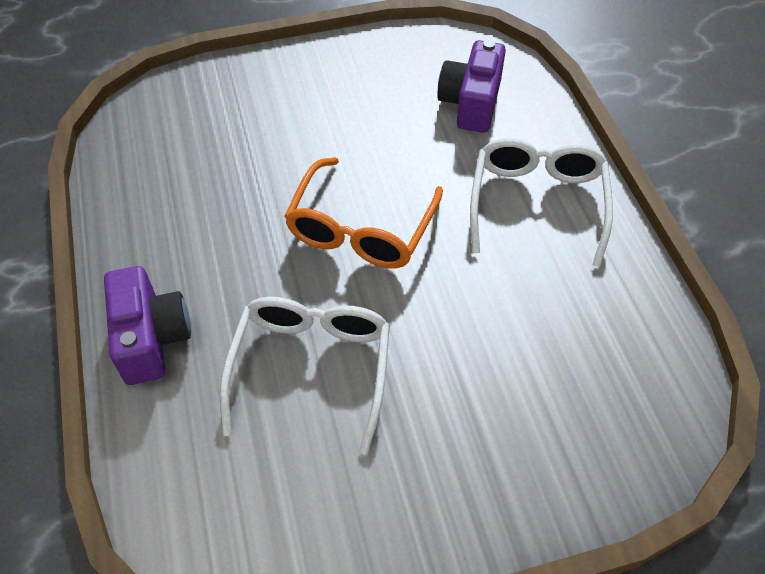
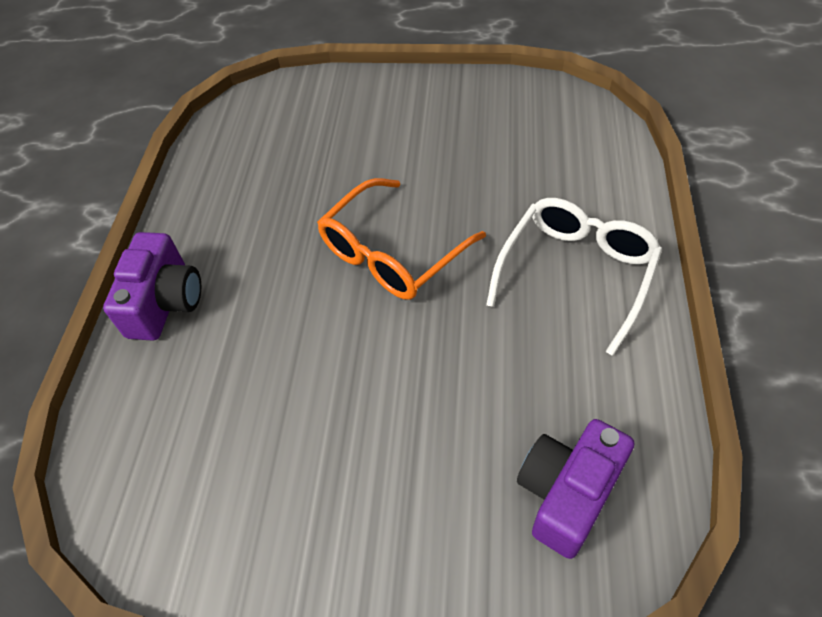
camera: 25 degrees right, 0 degrees up
white glasses [220,297,390,455] -> none
purple camera [437,39,506,133] -> purple camera moved to [517,419,634,559]

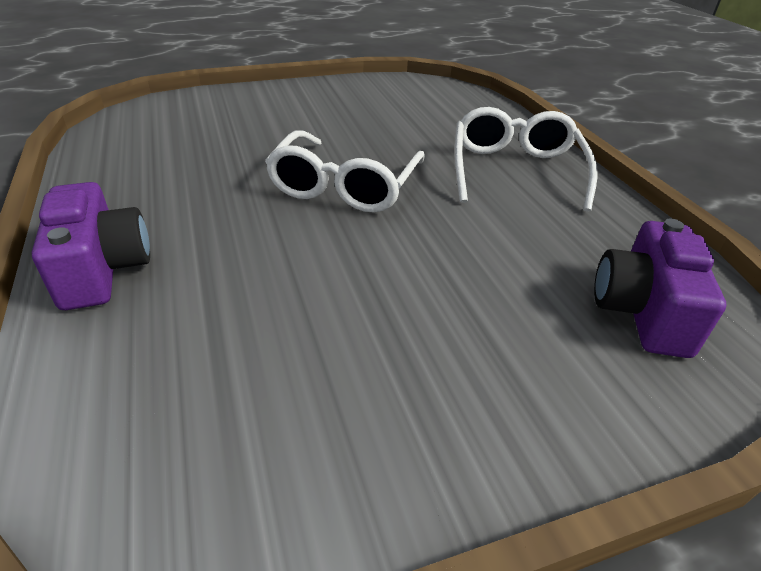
camera: 30 degrees left, 15 degrees down
orange glasses [317,178,486,300] -> white glasses [265,130,425,213]

